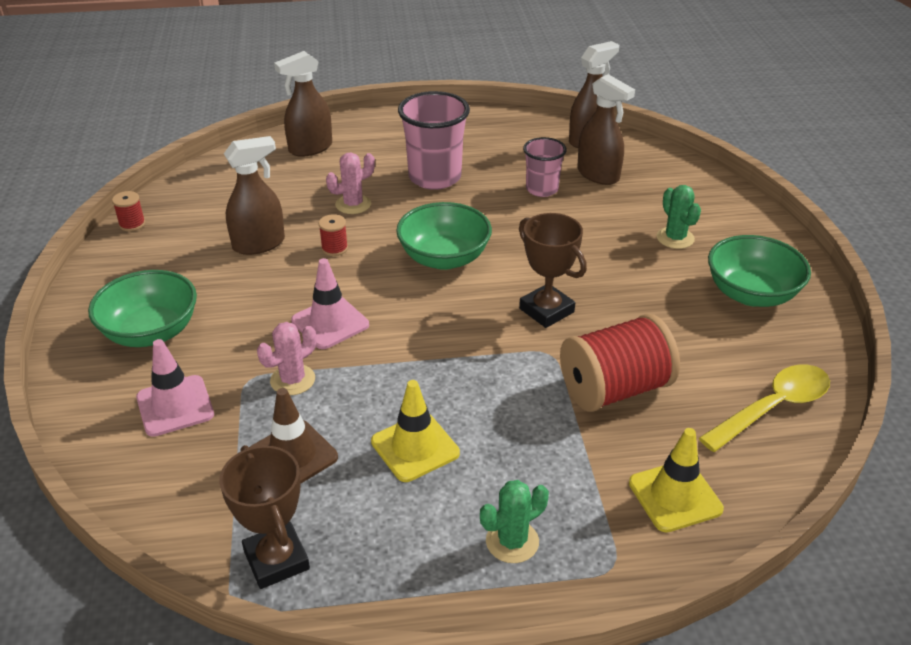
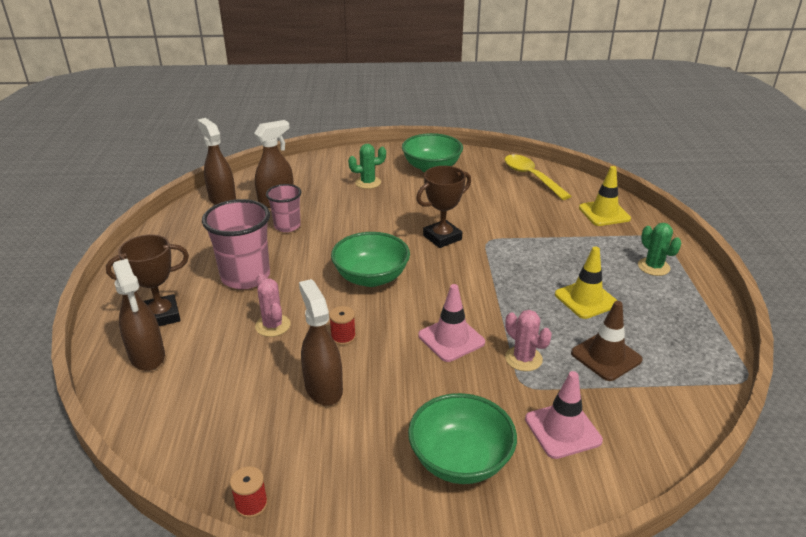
camera: 85 degrees left, 5 degrees down
brown trophy [219,445,310,589] -> brown trophy moved to [106,234,189,326]
red spool [560,314,680,412] -> none

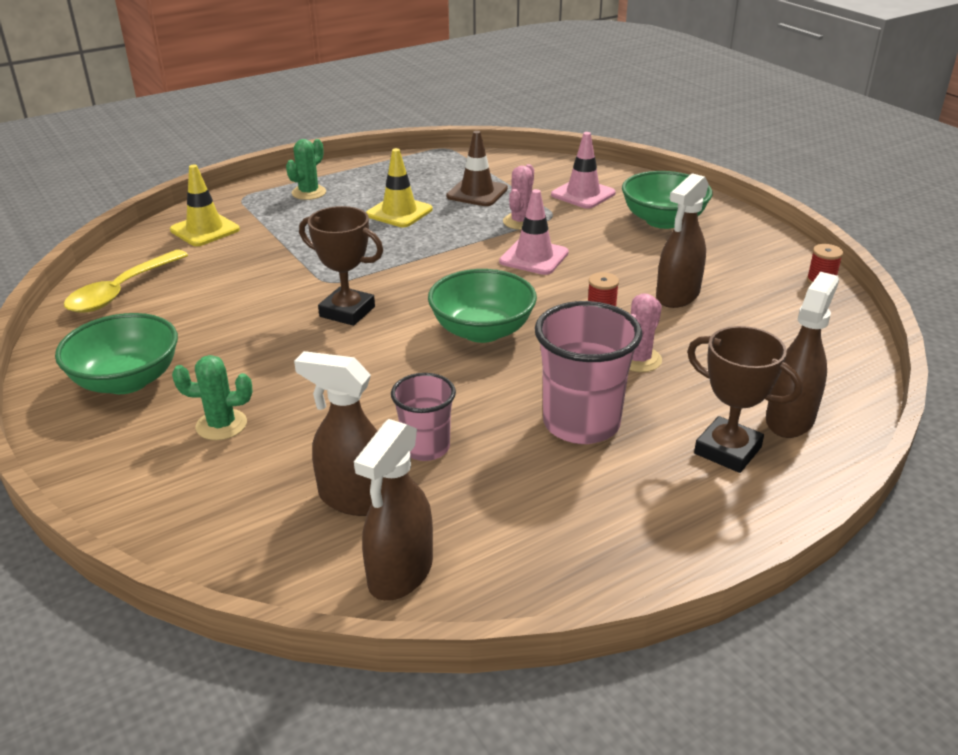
camera: 120 degrees left, 0 degrees up
green cactus [348,144,386,189] -> green cactus turned 45 degrees counterclockwise [172,355,253,440]

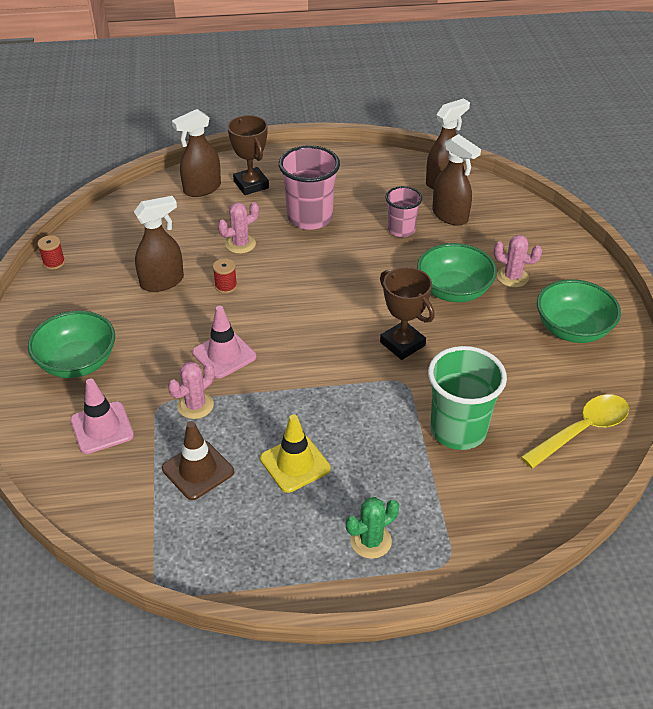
camera: 155 degrees left, 10 degrees up
yellow traffic cone [170,164,240,246] -> none
green cactus [172,355,253,440] -> pink cactus [494,235,542,287]
green bowl [428,269,537,343] -> green bowl moved to [417,243,497,303]
none -> green cup [428,346,507,450]

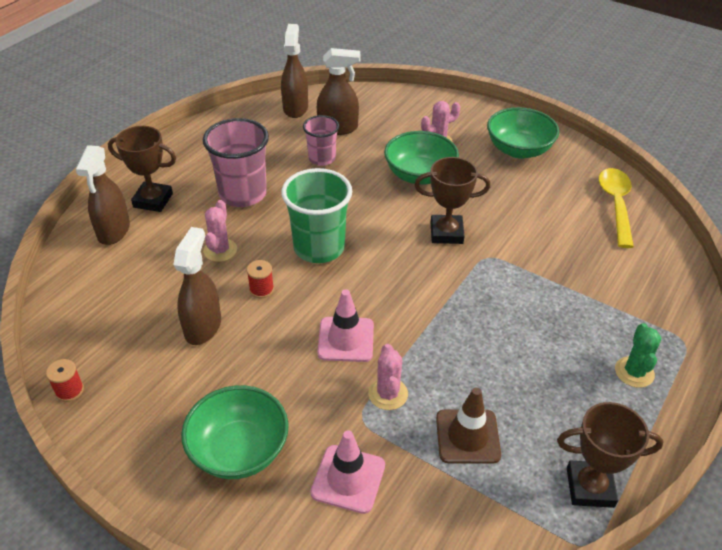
camera: 50 degrees left, 0 degrees up
yellow traffic cone [260,414,331,493] -> none
green cup [428,346,507,450] -> green cup moved to [281,168,352,263]
none -> brown trophy [557,402,664,508]

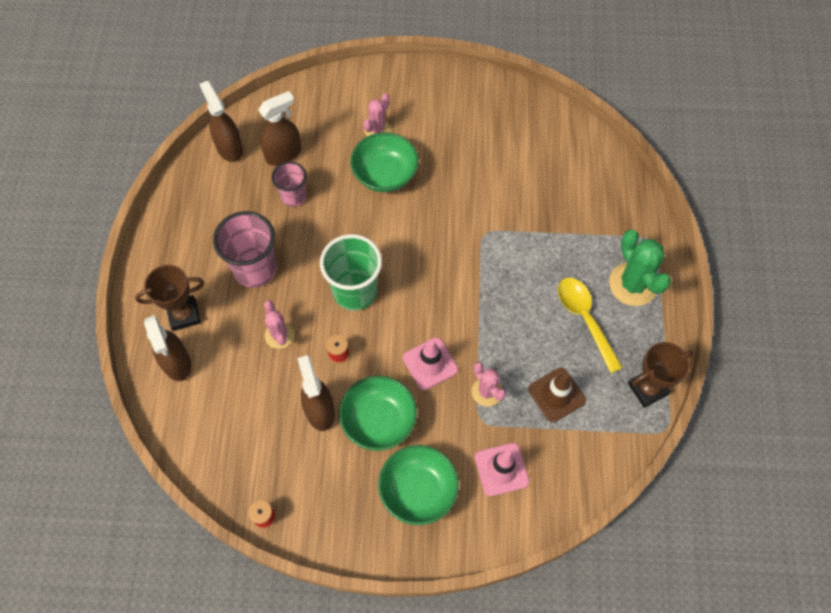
camera: 30 degrees left, 20 degrees up
brown trophy [414,157,490,244] -> none
green bowl [487,107,559,159] -> green bowl moved to [339,376,417,451]
yellow spoon [599,168,634,248] -> yellow spoon moved to [558,278,623,373]
green cactus [615,323,661,388] -> green cactus [609,230,671,306], size x1.67

